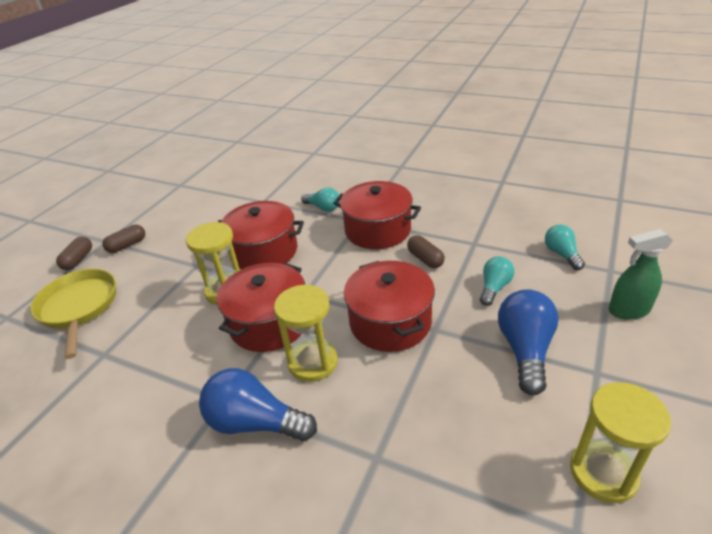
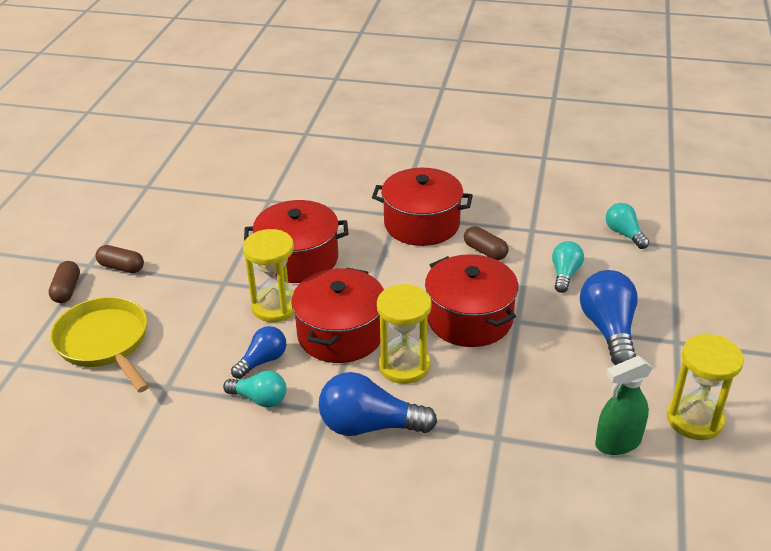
camera: 15 degrees left, 0 degrees up
brown capsule [102,225,145,253] -> brown capsule turned 75 degrees clockwise [95,245,144,273]
turquoise light bulb [301,187,340,212] -> turquoise light bulb moved to [223,371,286,407]
green spray bottle [608,229,673,320] -> green spray bottle moved to [595,356,652,455]
none -> blue light bulb [231,326,286,379]

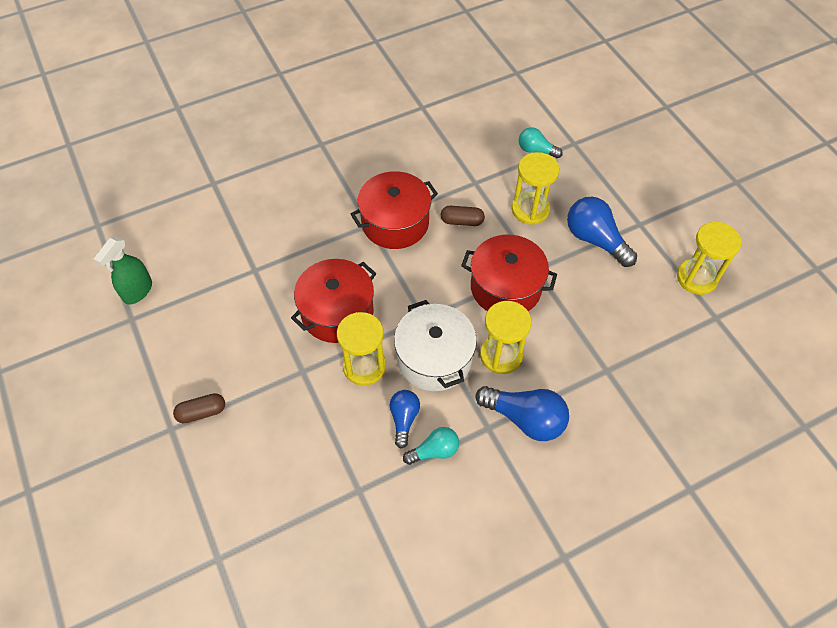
camera: 40 degrees left, 20 degrees up
brown capsule [49,261,80,303] -> none
yellow pan [50,297,149,392] -> none
red pot [291,268,384,363] -> white pot [394,300,477,391]
blue light bulb [319,372,437,436] -> blue light bulb turned 120 degrees counterclockwise [476,386,569,441]
turquoise light bulb [552,241,584,293] -> yellow hourglass [512,152,559,225]
green spray bottle [595,356,652,455] -> green spray bottle moved to [93,237,152,304]

